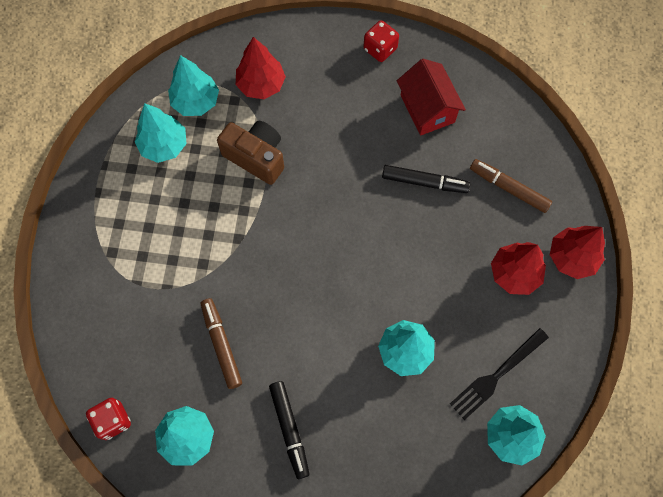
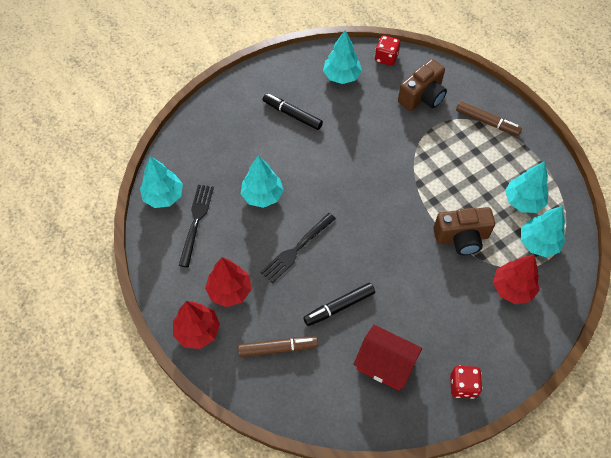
camera: 140 degrees right, 10 degrees down
brown marker [201,298,242,389] -> brown marker moved to [456,101,522,136]
none -> black fork [261,213,336,283]
none -> brown camera [398,59,447,111]

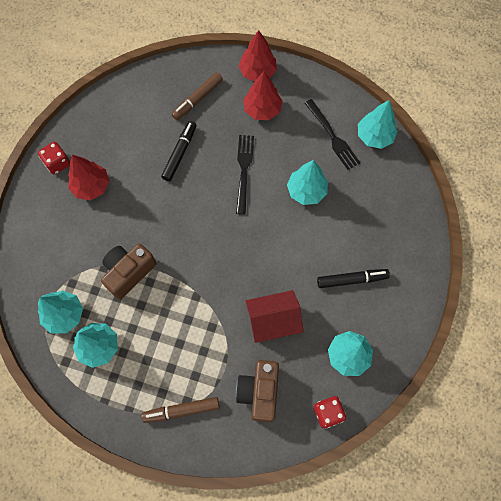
camera: 140 degrees right, 10 degrees up
red house [354,325,422,391] -> red house moved to [245,290,304,343]
red tree [493,255,539,304] -> red tree moved to [68,155,109,200]

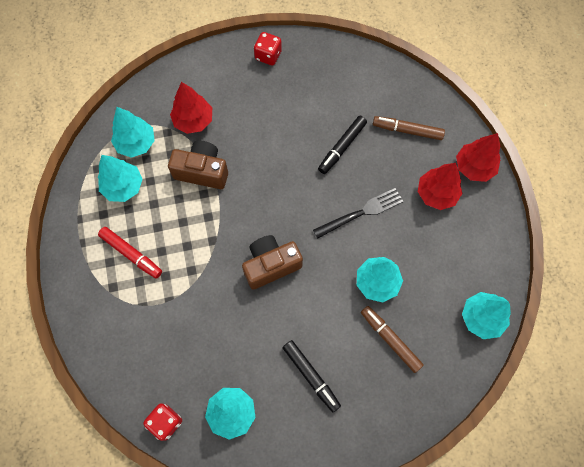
camera: 60 degrees right, 0 degrees up
red tree [68,155,109,200] -> red tree moved to [170,82,212,134]
brown marker [142,397,220,423] -> brown marker moved to [361,306,423,373]
black marker [161,121,197,181] -> black marker turned 135 degrees clockwise [318,116,367,174]
brown camera [236,360,279,422] -> brown camera moved to [242,235,303,290]
red house [245,290,304,343] -> none
black fork [305,99,360,170] -> none
none -> red marker [98,227,162,279]

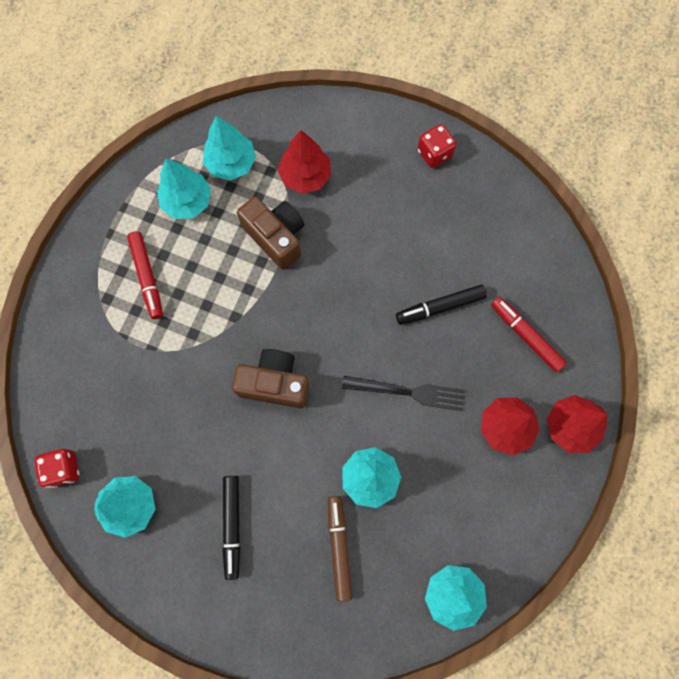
camera: 35 degrees right, 5 degrees up
brown marker [373,116,445,140] -> red marker [491,297,567,372]

